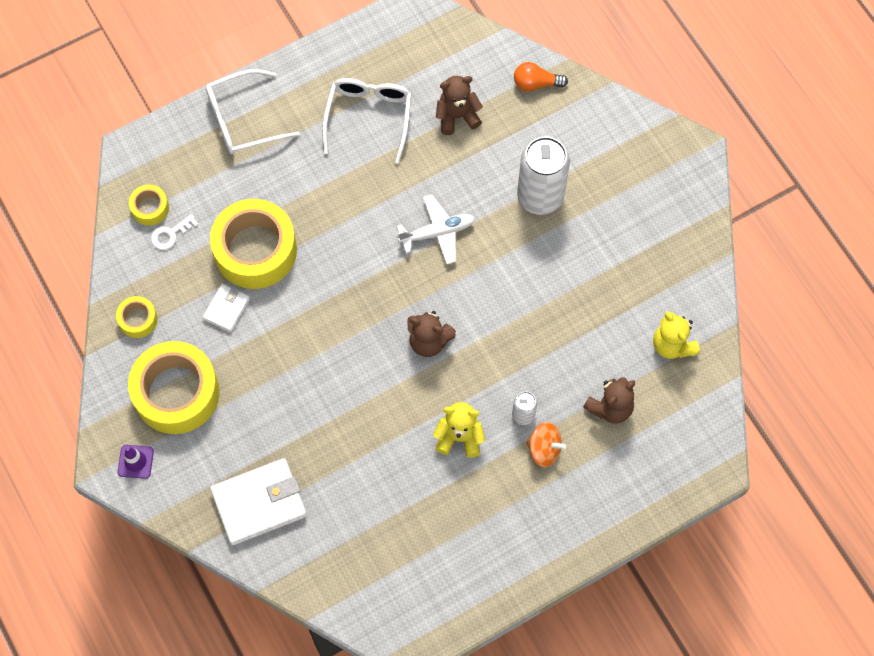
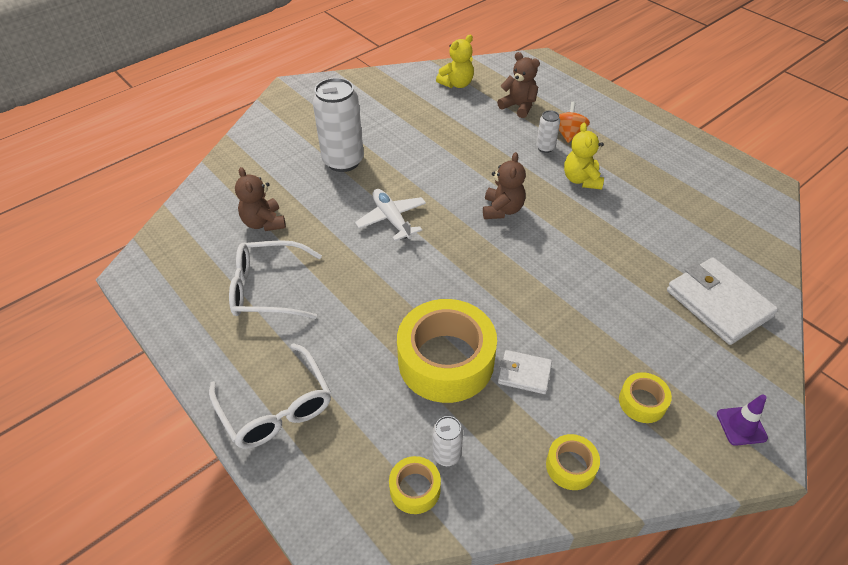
camera: 100 degrees left, 20 degrees down
yellow tape [128,341,220,434] -> yellow tape [619,372,672,423], size x0.46
white key [151,214,199,250] -> white can [433,416,463,466]
orange light bulb [514,62,568,91] -> none

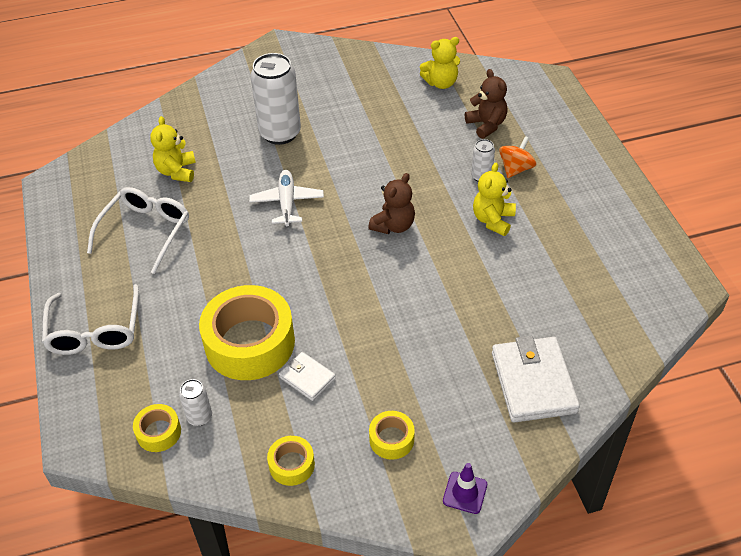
camera: 25 degrees right, 0 degrees up
white glasses [229,240,322,319] -> white glasses turned 90 degrees clockwise [87,187,189,274]
brown teddy bear [235,167,286,231] -> yellow teddy bear [150,116,196,182]

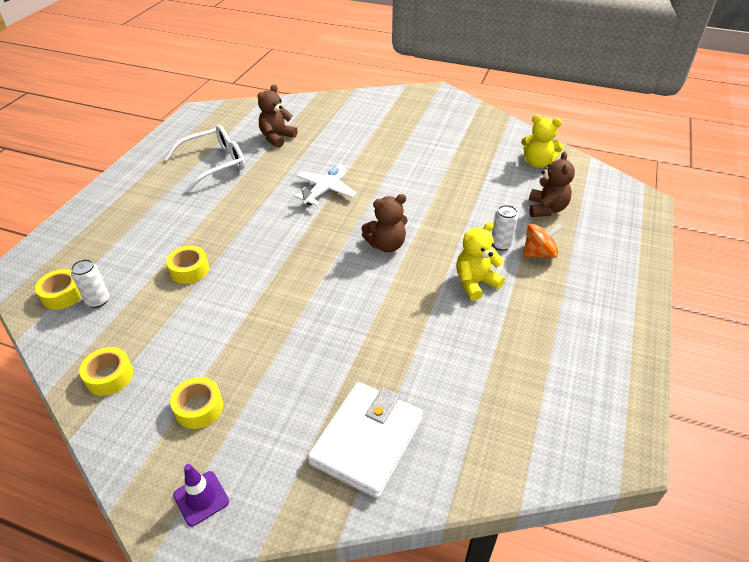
camera: 35 degrees right, 5 degrees down
white glasses [42,284,139,355] -> none
yellow teddy bear [150,116,196,182] -> brown teddy bear [258,84,298,148]
yellow tape [199,285,295,380] -> yellow tape [166,246,209,284], size x0.46
white can [250,53,301,145] -> none
white wallet [279,352,336,401] -> none

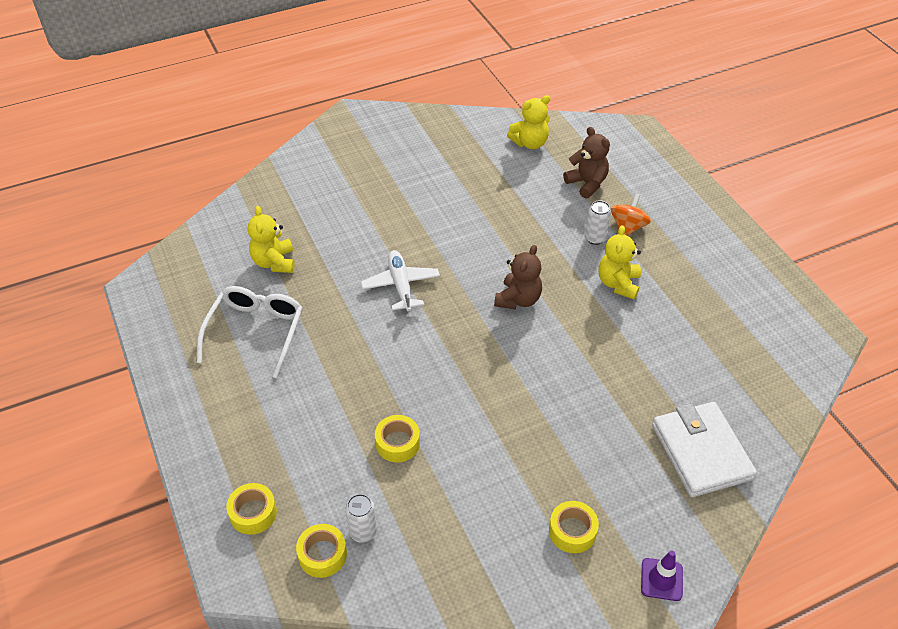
camera: 45 degrees left, 5 degrees up
yellow tape [79,347,133,396] -> yellow tape moved to [226,483,277,535]
brown teddy bear [258,84,298,148] -> yellow teddy bear [248,206,295,273]

